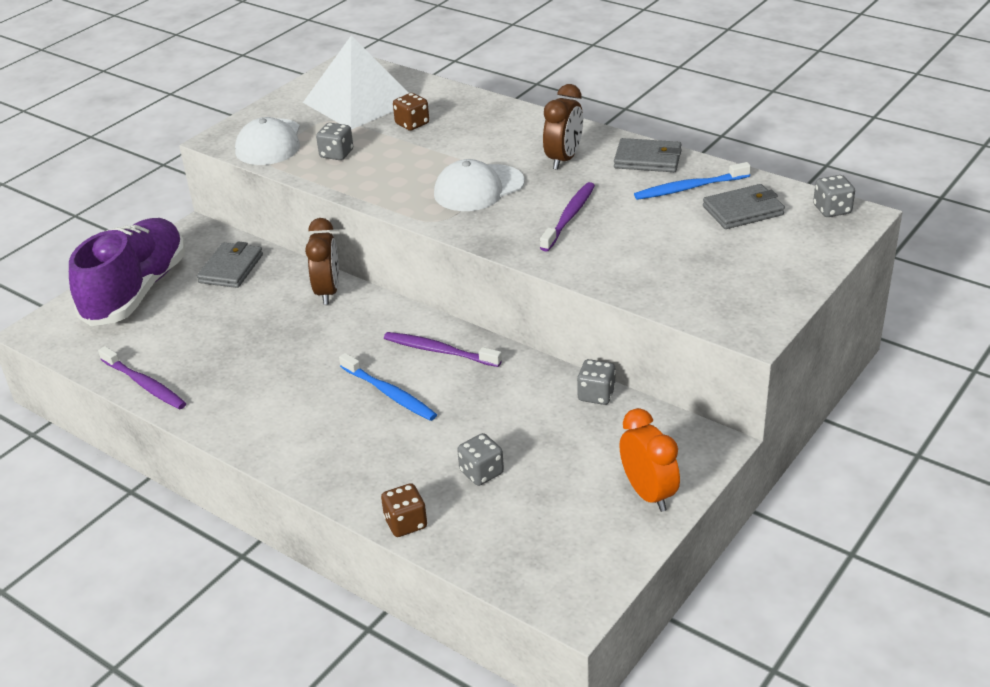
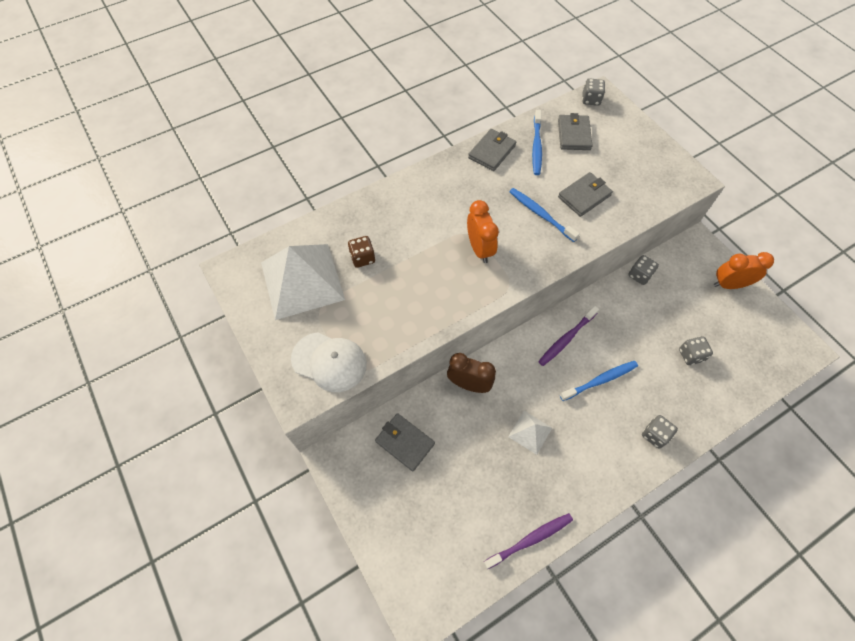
camera: 70 degrees left, 25 degrees up
purple shoe [69,218,185,326] -> none
grey dice [316,123,353,160] -> grey dice moved to [642,415,678,449]
brown dice [381,483,427,537] -> none
white cap [434,159,525,211] -> orange clock [467,200,499,263]
purple toothbrush [540,182,595,251] -> blue toothbrush [509,188,580,242]
brown clock [543,84,583,170] -> none
none -> white pyramid [508,411,552,455]
none -> grey wallet [558,172,613,217]

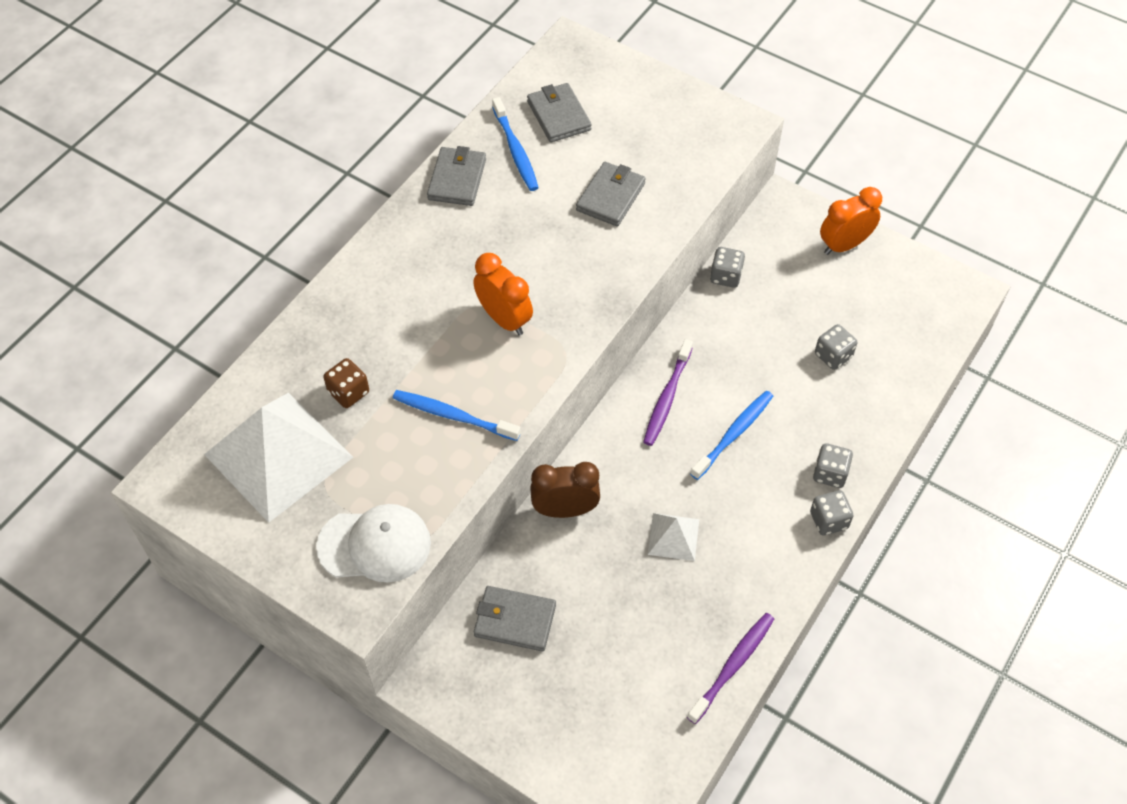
camera: 25 degrees left, 5 degrees down
blue toothbrush [509,188,580,242] -> blue toothbrush moved to [393,390,521,441]
grey dice [582,78,605,106] -> grey dice moved to [810,490,854,536]

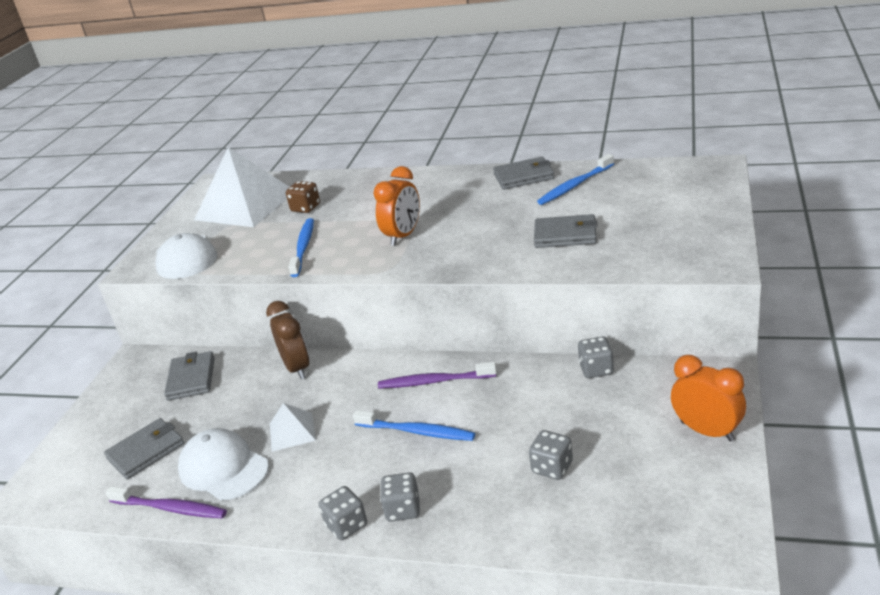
camera: 75 degrees right, 25 degrees down
grey wallet [527,83,592,142] -> grey wallet moved to [104,418,184,479]
none -> white cap [178,428,269,500]

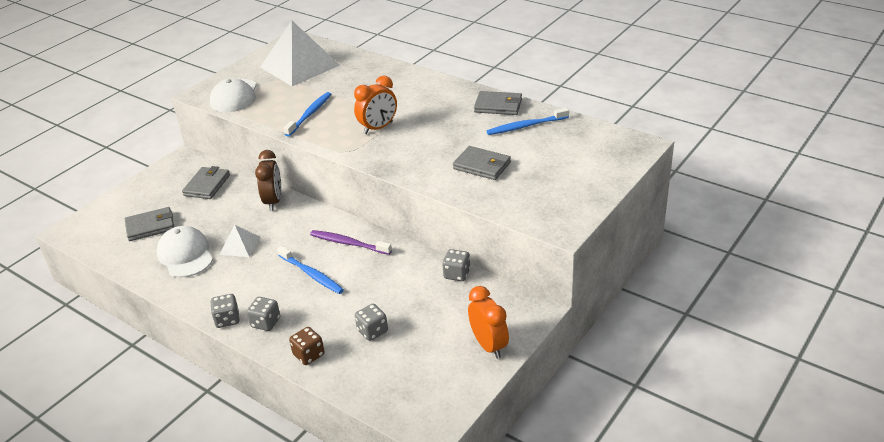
camera: 20 degrees right, 5 degrees up
purple toothbrush [106,486,227,519] -> none
brown dice [286,181,320,213] -> brown dice moved to [289,327,324,365]

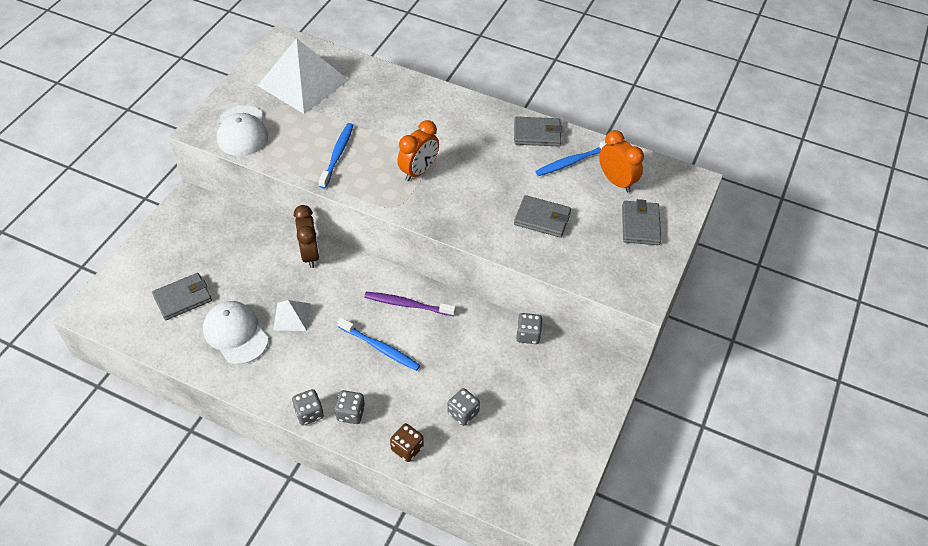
camera: 15 degrees left, 15 degrees up
grey wallet [182,166,230,199] -> grey wallet moved to [622,199,661,245]
orange clock [468,286,509,359] -> orange clock moved to [599,130,644,192]

